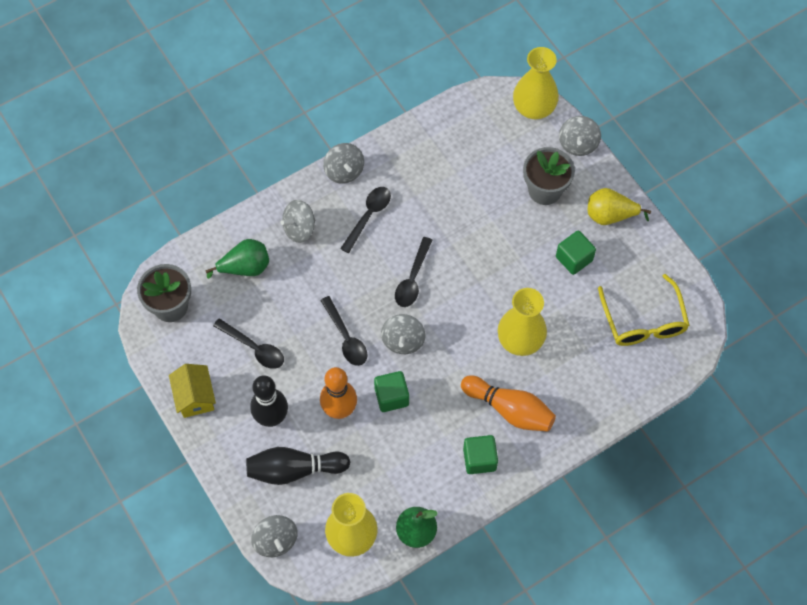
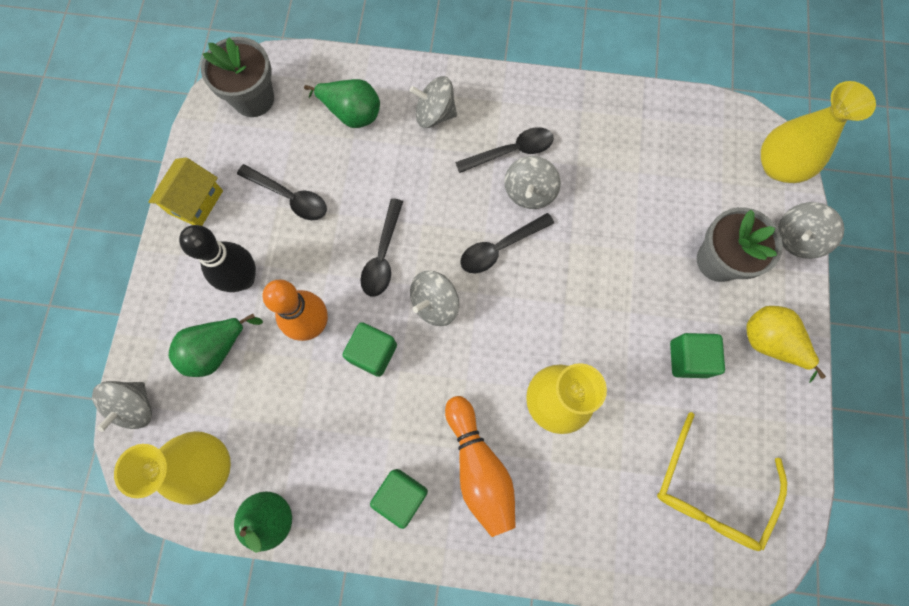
camera: 40 degrees right, 10 degrees up
black spoon [213,318,284,369] -> black spoon turned 45 degrees counterclockwise [237,164,327,220]
black bowling pin [246,447,350,485] -> green pear [169,313,263,377]
grey spinning top [323,143,364,184] -> grey spinning top moved to [504,156,561,209]

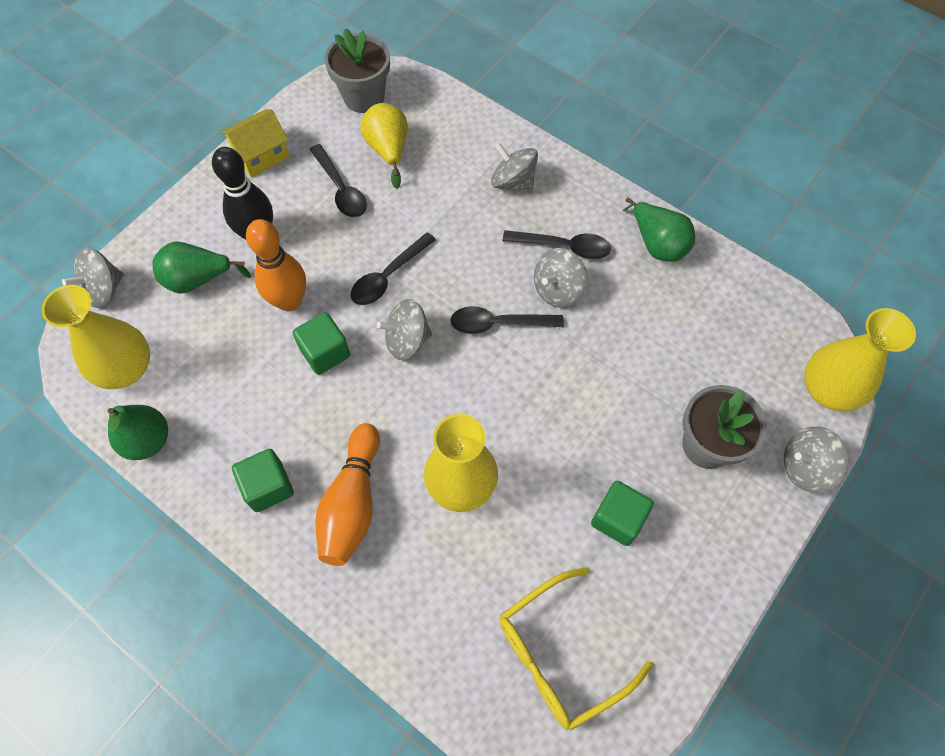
camera: 30 degrees right, 10 degrees down
green pear [304,79,380,128] -> green pear moved to [623,198,695,262]
yellow pear [746,306,826,383] -> yellow pear moved to [360,103,408,189]

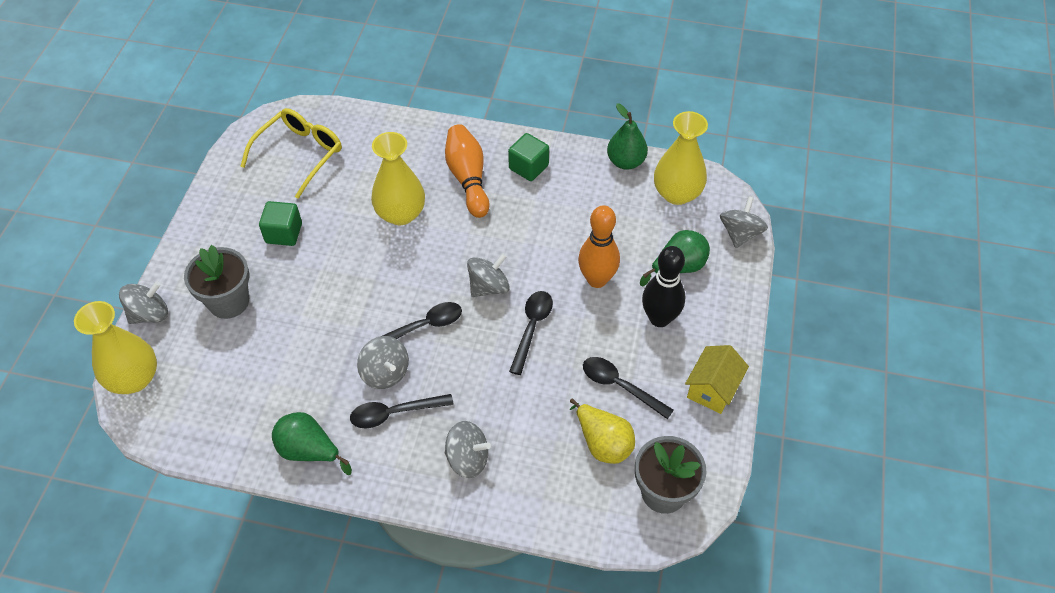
camera: 155 degrees right, 10 degrees down
green cube [293,312,350,375] -> none
grey spinning top [534,248,587,308] -> grey spinning top turned 120 degrees clockwise [357,336,409,389]

